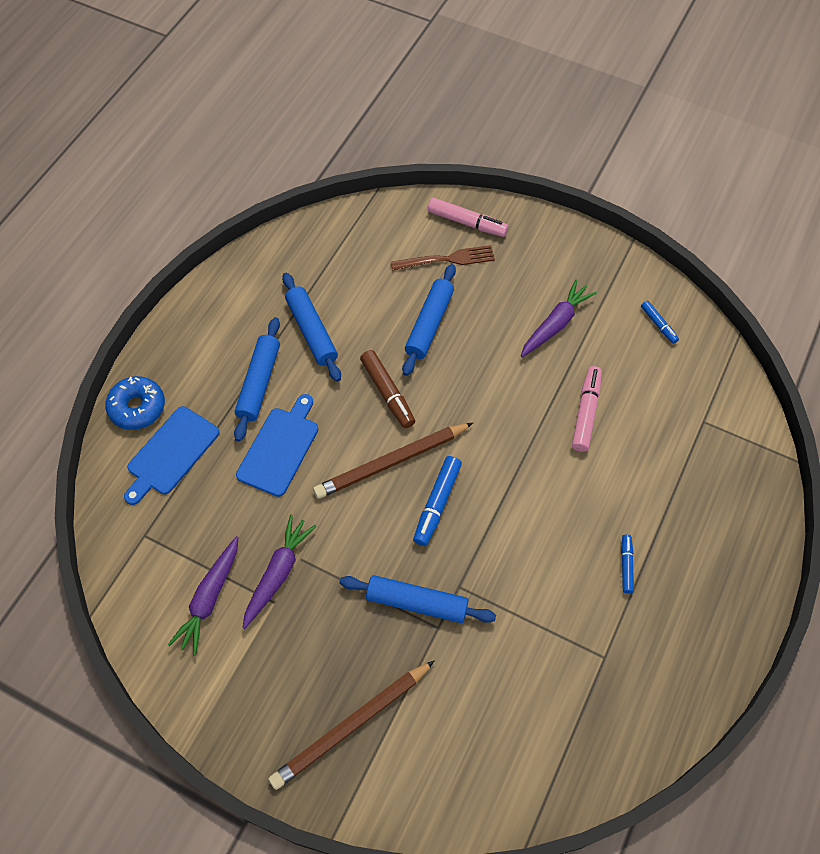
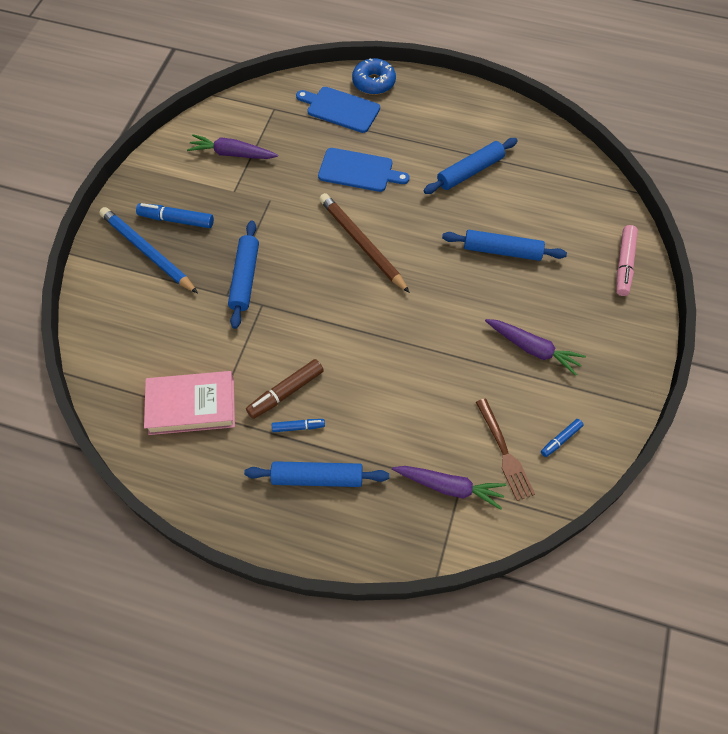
camera: 80 degrees right, 0 degrees up
blue rolling pin [234,317,280,441] -> blue rolling pin moved to [244,461,389,487]
purple carrot [242,515,316,629] -> purple carrot moved to [392,466,506,510]
brown pencil [269,660,435,790] -> blue pencil [99,207,198,293]
brown marker [360,350,415,428] -> brown marker moved to [246,359,324,419]
brown fork [391,245,495,271] -> brown fork moved to [476,398,535,501]
blue marker [413,456,462,546] -> blue marker moved to [136,203,214,228]
pink marker [572,366,602,452] -> none
none -> pink book [144,371,235,435]

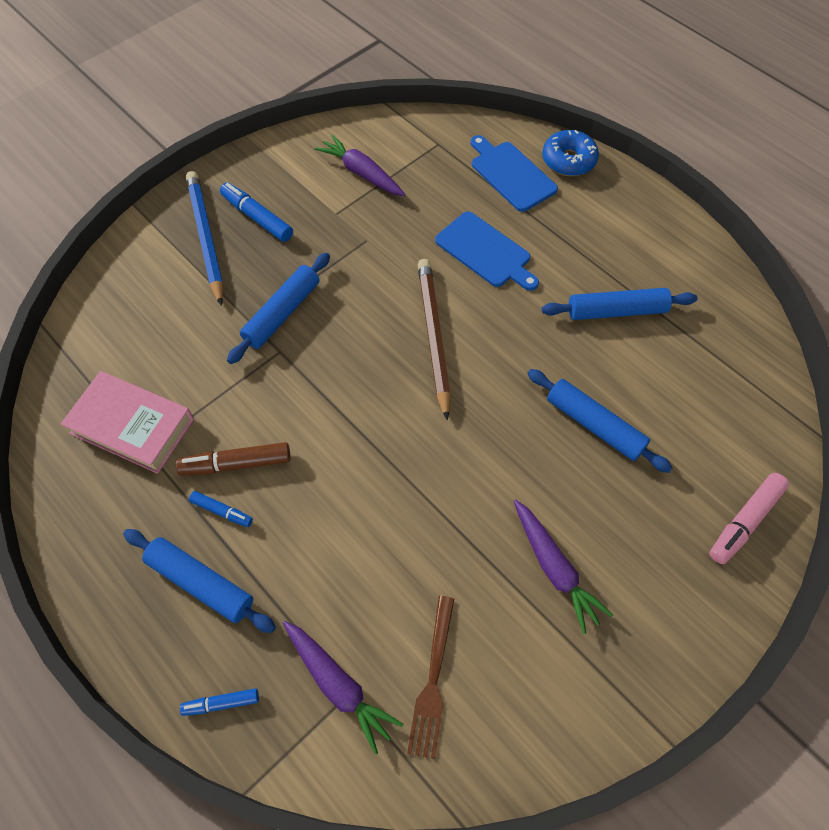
camera: 30 degrees right, 0 degrees up
blue marker [541,419,584,457] -> blue marker moved to [180,688,259,716]

